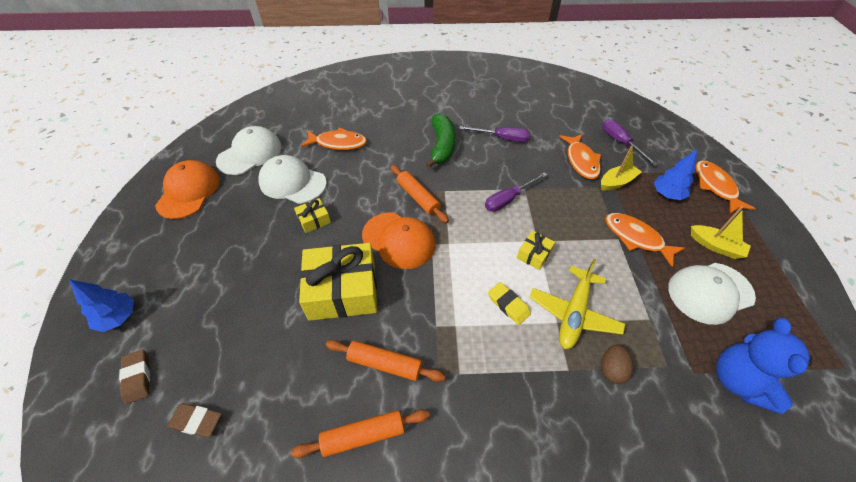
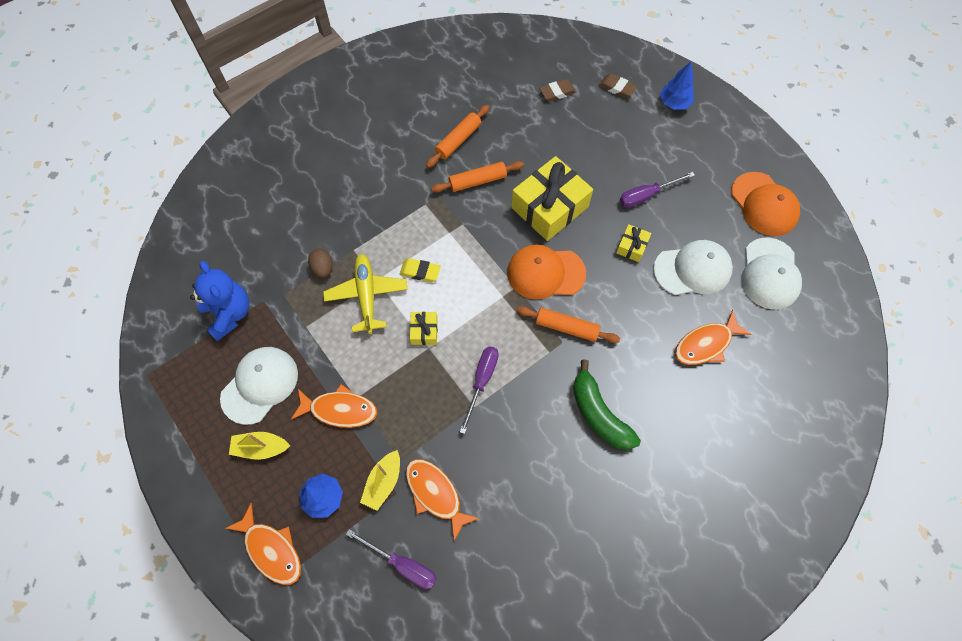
camera: 145 degrees right, 15 degrees up
purple screwdriver [459,126,530,142] -> purple screwdriver moved to [620,172,695,207]

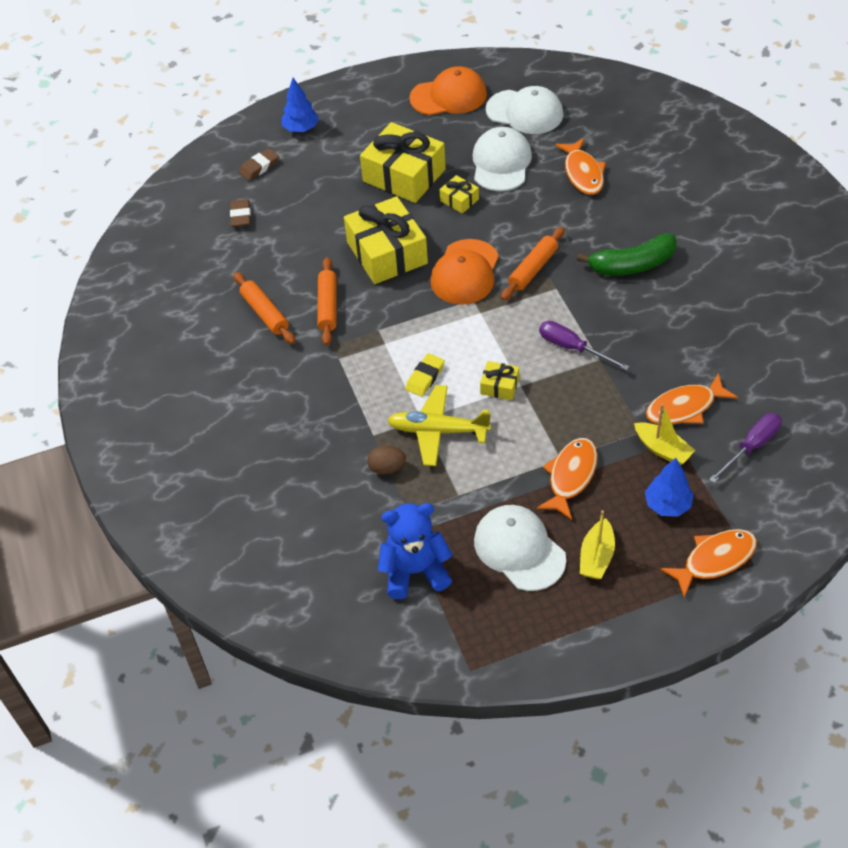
camera: 70 degrees left, 15 degrees down
purple screwdriver [620,172,695,207] -> yellow gift [360,122,446,203]

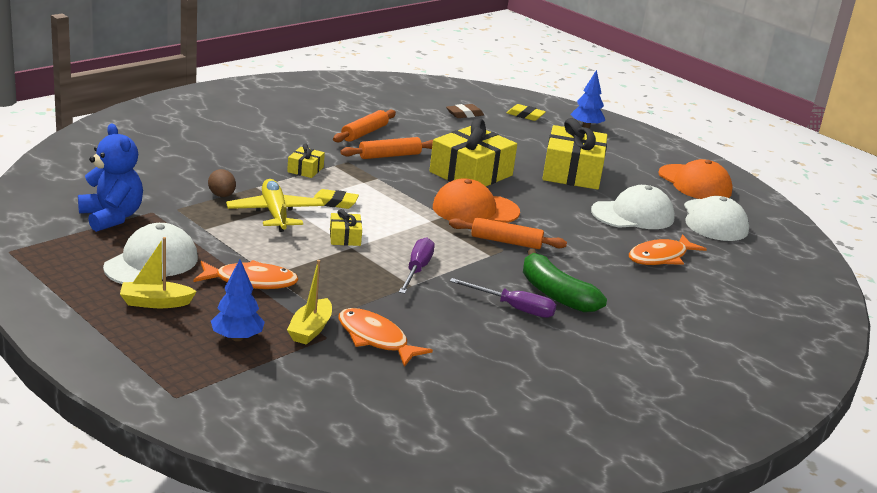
camera: 60 degrees right, 25 degrees down
brown eraser [239,148,279,181] -> yellow eraser [507,104,546,121]
yellow gift [439,175,479,214] -> yellow gift moved to [287,144,325,178]
orange fish [660,529,757,598] -> none
purple screwdriver [709,413,782,483] -> purple screwdriver moved to [450,278,556,318]

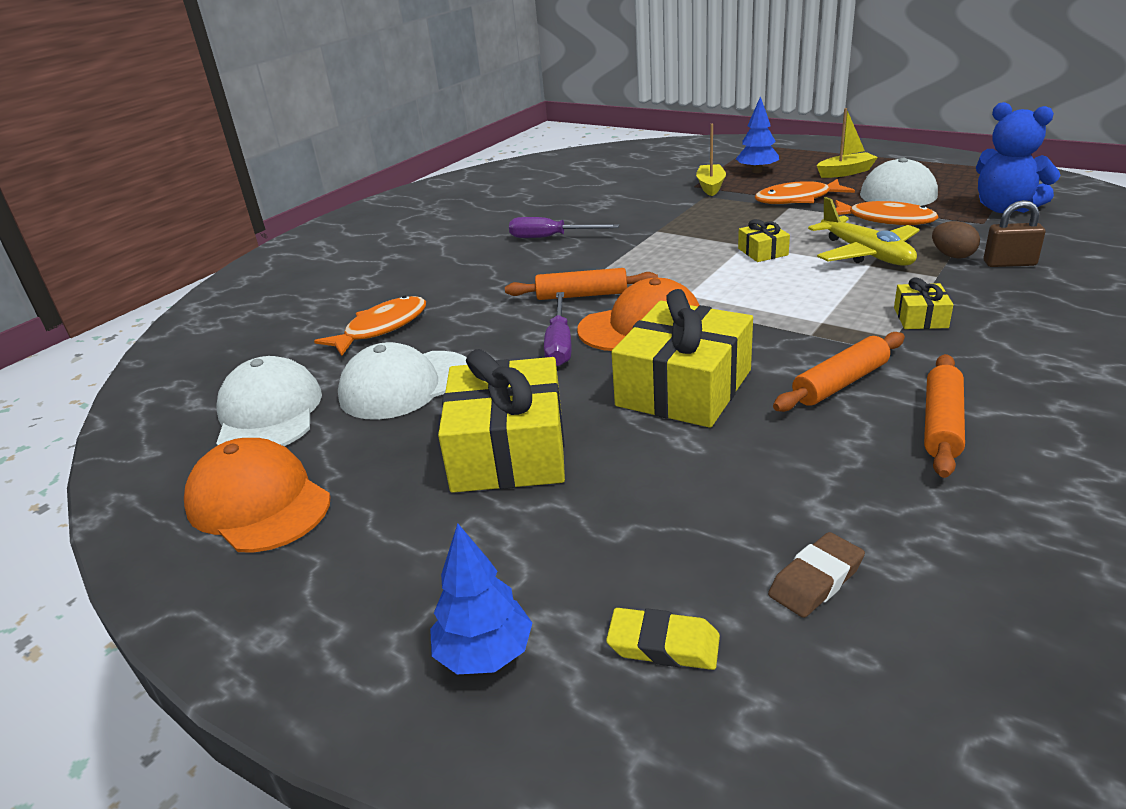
camera: 175 degrees right, 5 degrees up
yellow eraser [314,189,359,209] -> none
orange fish [338,308,433,367] -> orange fish moved to [835,200,939,225]
purple screwdriver [399,237,435,294] -> purple screwdriver moved to [544,292,571,366]
green banana [523,249,607,313] -> none
none -> brown padlock [984,200,1045,267]

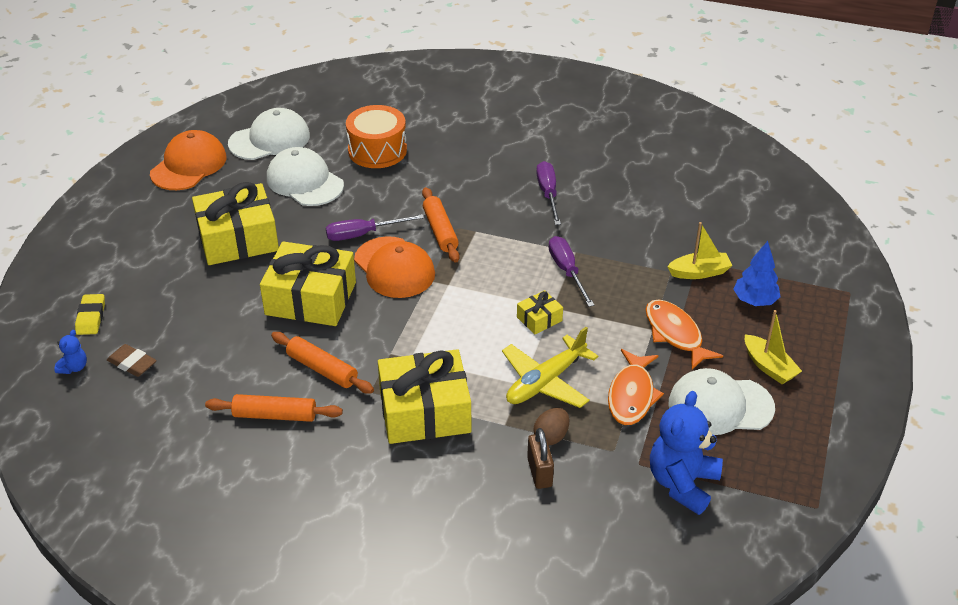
camera: 70 degrees right, 10 degrees up
orange fish [314,296,426,356] -> orange drum [346,105,407,168]
blue tree [430,523,532,674] -> none
yellow gift [894,277,953,329] -> yellow gift [378,349,471,444], size x2.20
none -> blue teddy bear [54,330,87,374]
none -> purple screwdriver [549,236,594,307]

